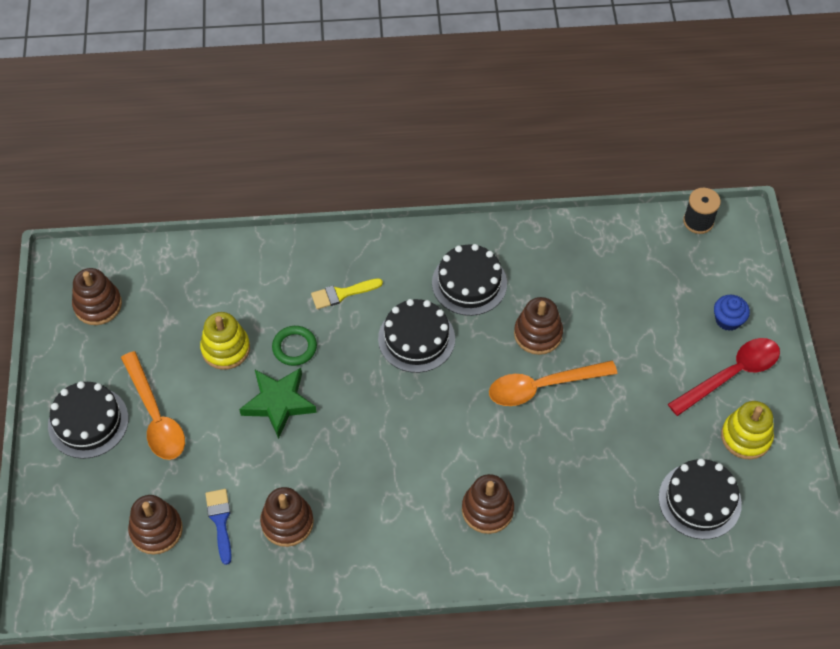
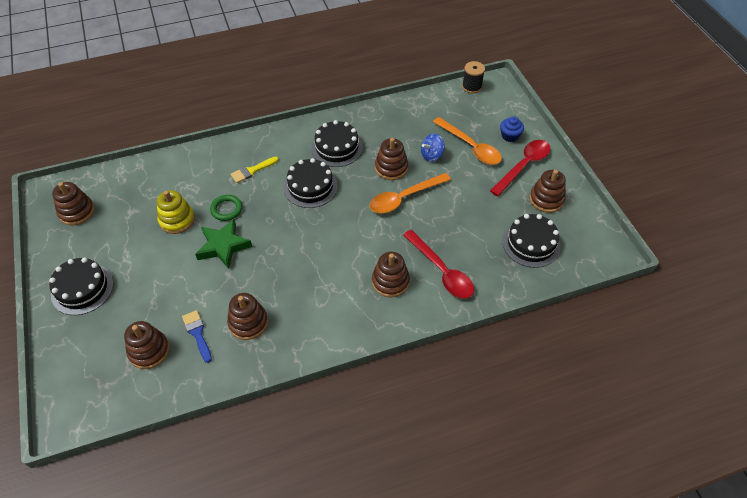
camera: 15 degrees left, 5 degrees down
orange spoon [121,351,185,460] -> orange spoon moved to [433,117,502,165]
yellow stacking toy [721,401,774,460] -> brown stacking toy [529,170,566,213]
none -> red spoon [403,230,474,299]
none -> blue spinning top [421,134,445,162]

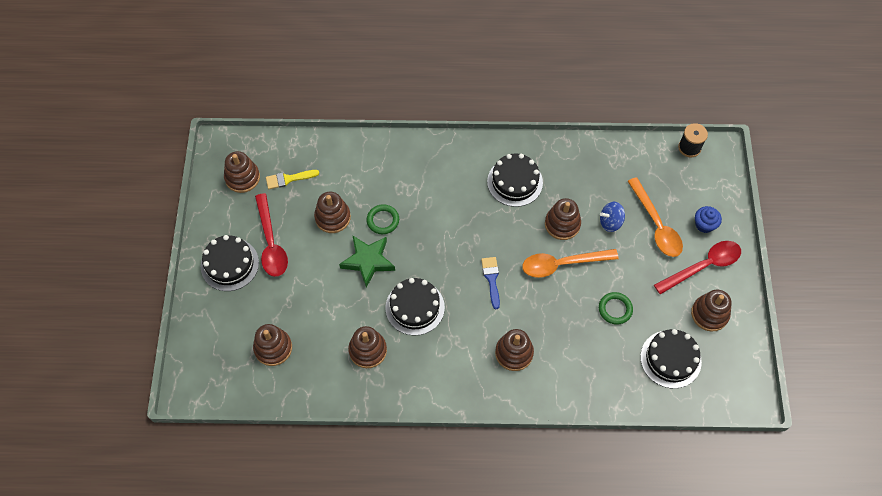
camera: 20 degrees right, 10 degrees up
yellow stacking toy [157,190,195,234] -> brown stacking toy [314,192,351,233]
blue brush [182,310,212,363] -> blue brush moved to [481,257,500,309]
yellow brush [231,156,279,183] -> yellow brush moved to [266,170,319,189]
black cake [284,158,338,208] -> black cake moved to [386,278,445,336]
red spoon [403,230,474,299] -> red spoon moved to [255,193,288,277]
none -> green ring [599,292,633,325]

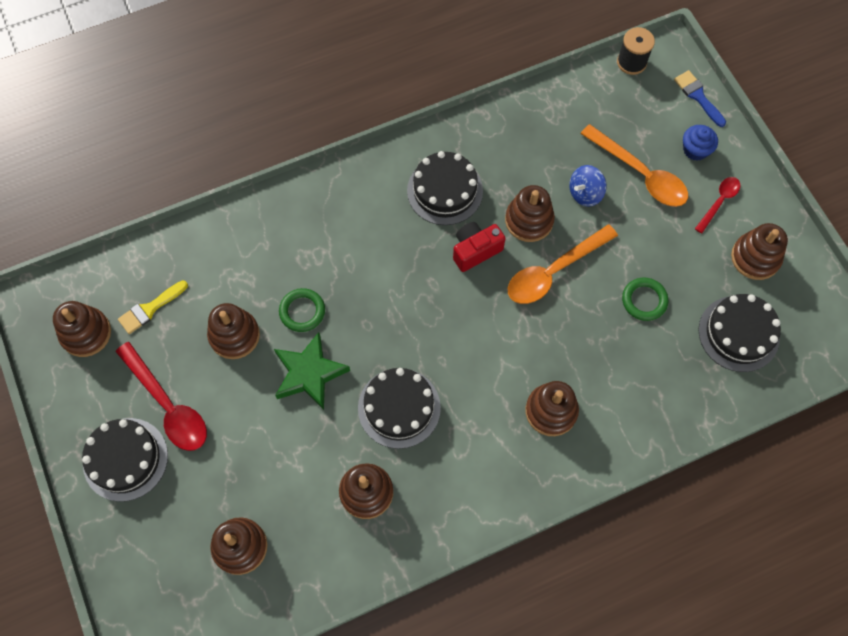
camera: 25 degrees left, 5 degrees up
blue brush [481,257,500,309] -> blue brush moved to [674,70,726,127]
red spoon [654,241,741,294] -> red spoon [695,177,740,233], size x0.56
none -> red camera [453,222,506,272]

